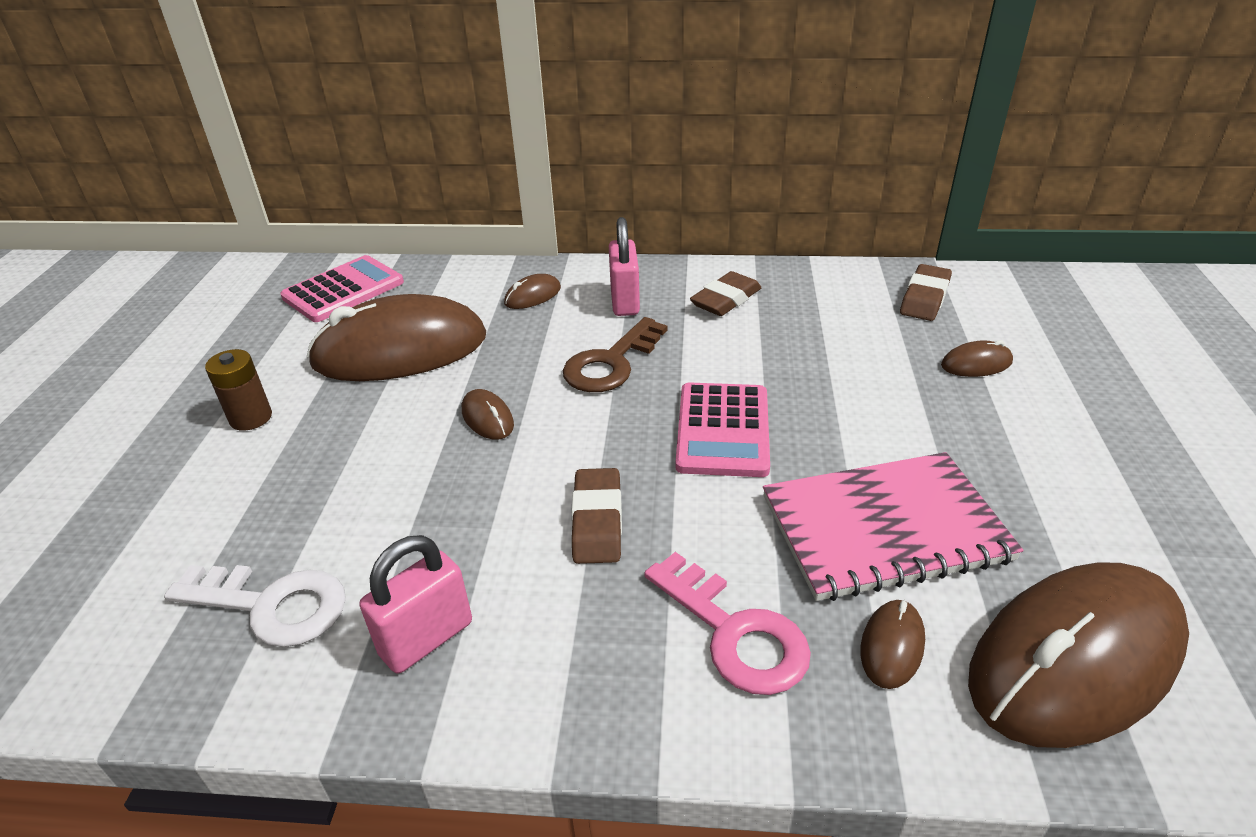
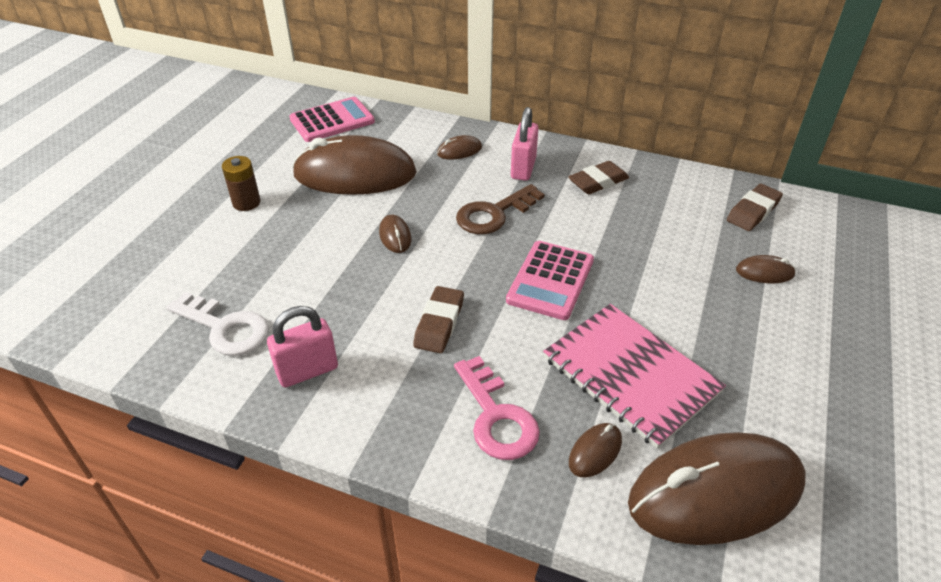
camera: 15 degrees right, 5 degrees up
pink notebook [763,452,1024,601] -> pink notebook turned 45 degrees clockwise [543,304,726,449]

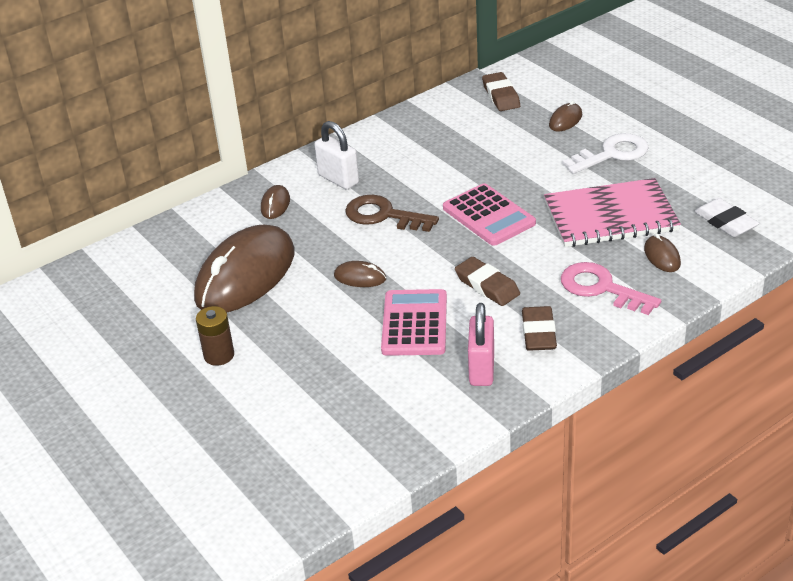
camera: 55 degrees left, 5 degrees down
white key [166,292,269,356] -> white key moved to [562,133,649,174]
pink calculator [290,97,375,142] -> pink calculator moved to [381,289,447,356]
pink key [454,356,540,460] -> pink key turned 150 degrees counterclockwise [561,262,661,315]
brown key [456,184,544,234] -> brown key turned 120 degrees clockwise [345,195,439,232]
pink padlock [511,107,538,181] -> white padlock [314,121,359,190]
brown eraser [568,161,629,194] -> brown eraser moved to [522,306,557,351]
brown mouse [628,432,806,545] -> white eraser [694,198,759,237]

